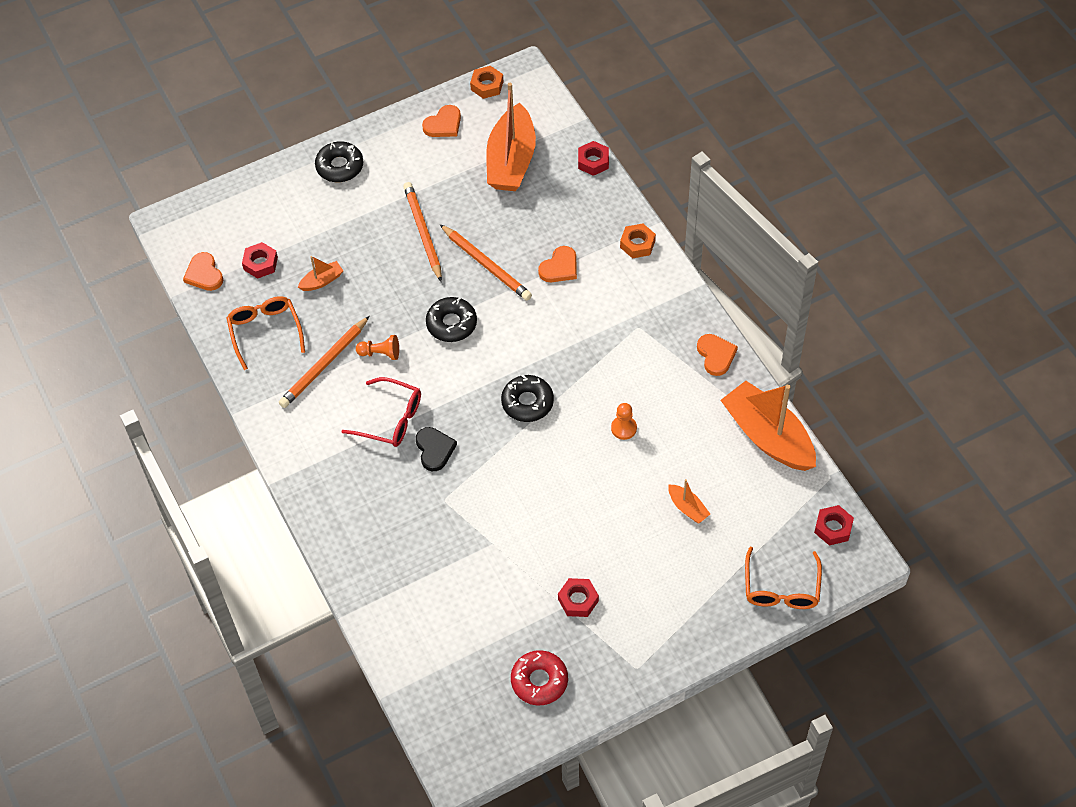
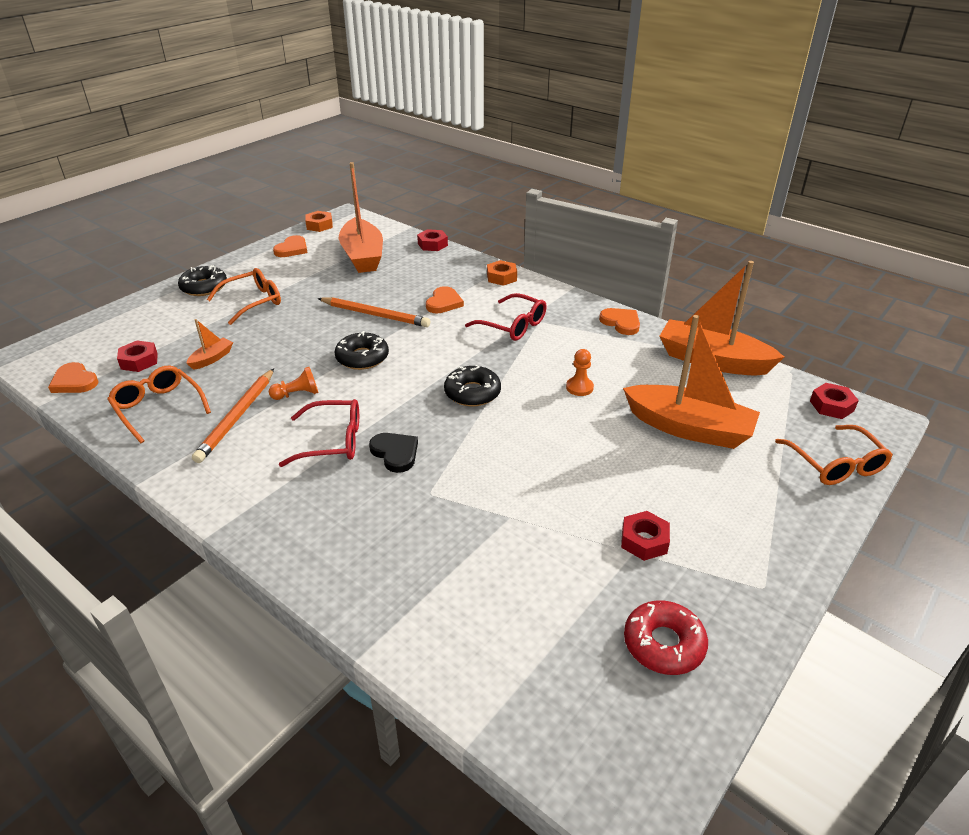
camera: 25 degrees left, 20 degrees down
orange pencil [403,182,442,282] -> none
orange boat [668,479,710,523] -> orange boat [623,315,760,449], size x2.28
none -> orange glasses [207,268,281,325]
none -> red glasses [465,293,547,341]

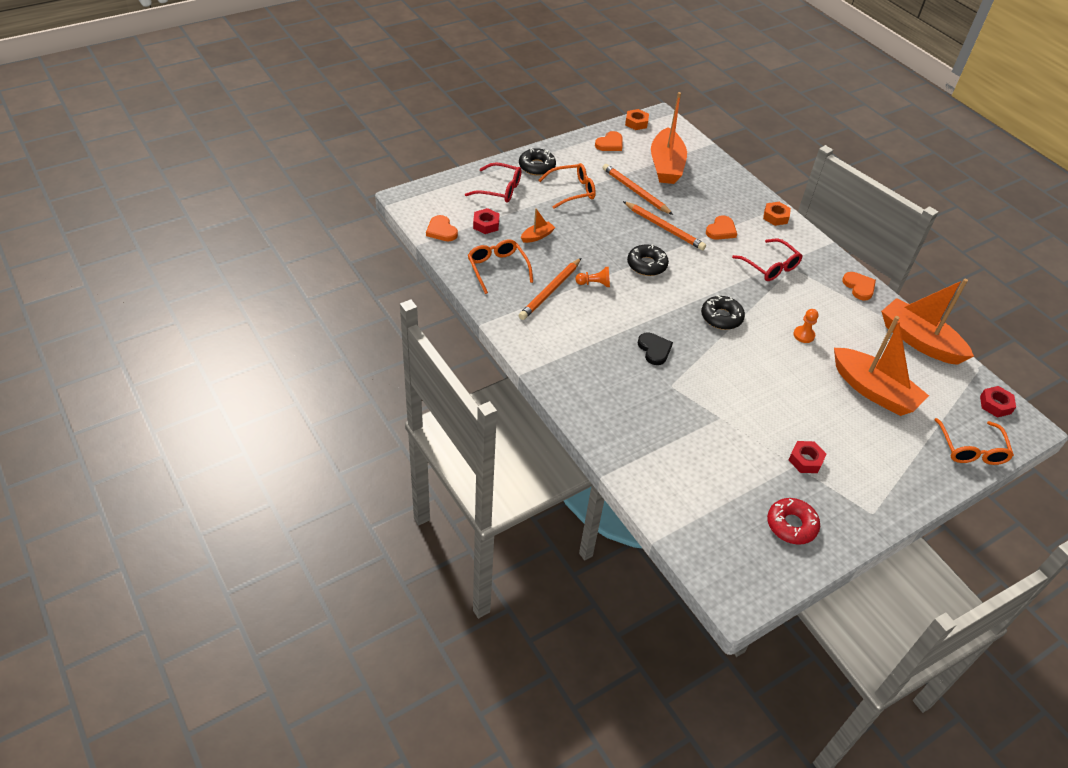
camera: 15 degrees right, 10 degrees up
red glasses [279,399,359,467] -> red glasses moved to [465,162,522,203]
red nut [417,229,448,251] -> none
none -> orange pencil [602,164,673,215]

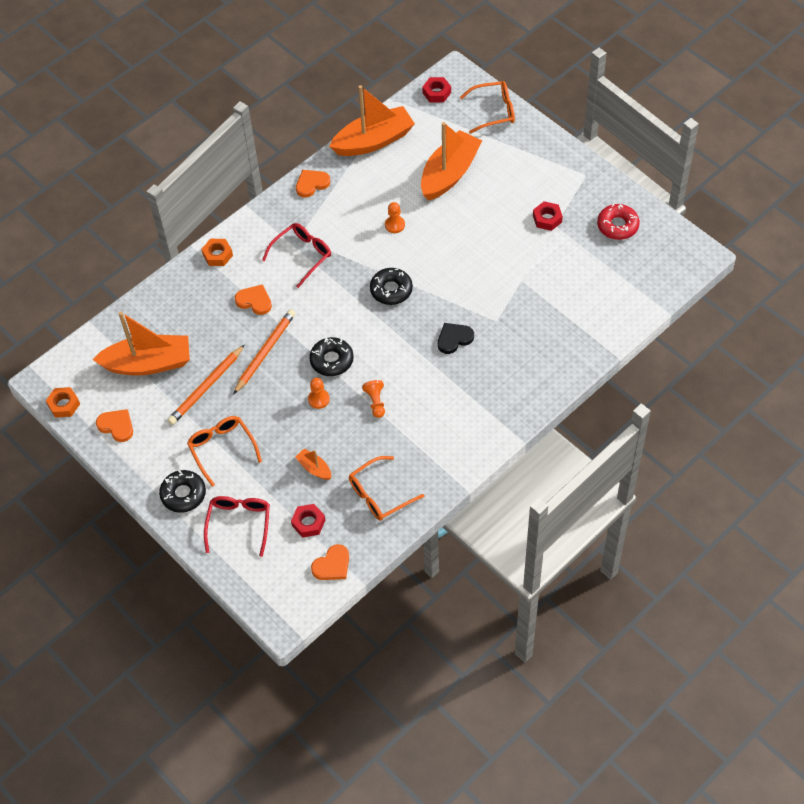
camera: 95 degrees left, 10 degrees up
orange pencil [519,258,581,320] -> none
orange boat [881,279,974,365] -> orange boat turned 150 degrees counterclockwise [329,85,415,156]
none -> orange pawn [308,378,330,409]

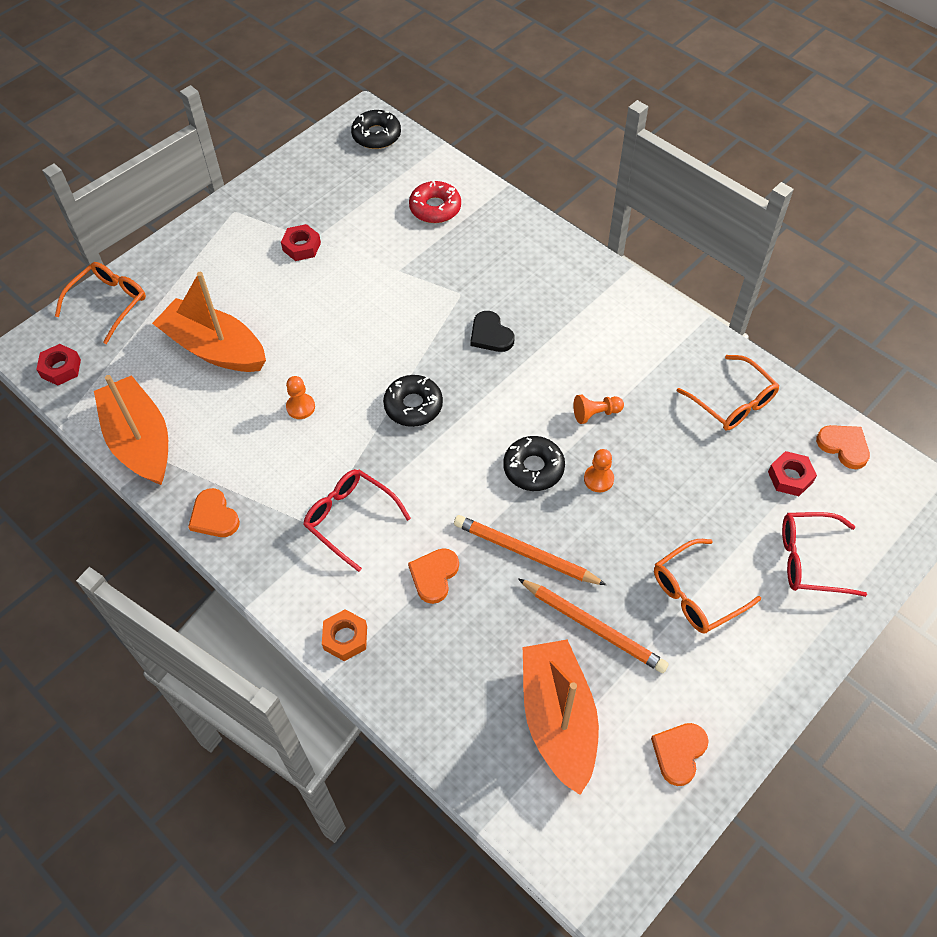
camera: 95 degrees left, 0 degrees up
orange nut [46,387,80,418] -> none
black donut [159,470,206,513] -> black donut moved to [351,110,401,149]
orange boat [295,449,331,480] -> none
orange glasses [460,81,515,133] -> orange glasses turned 45 degrees clockwise [55,262,146,344]
red donut [597,204,640,240] -> red donut moved to [409,179,461,223]

